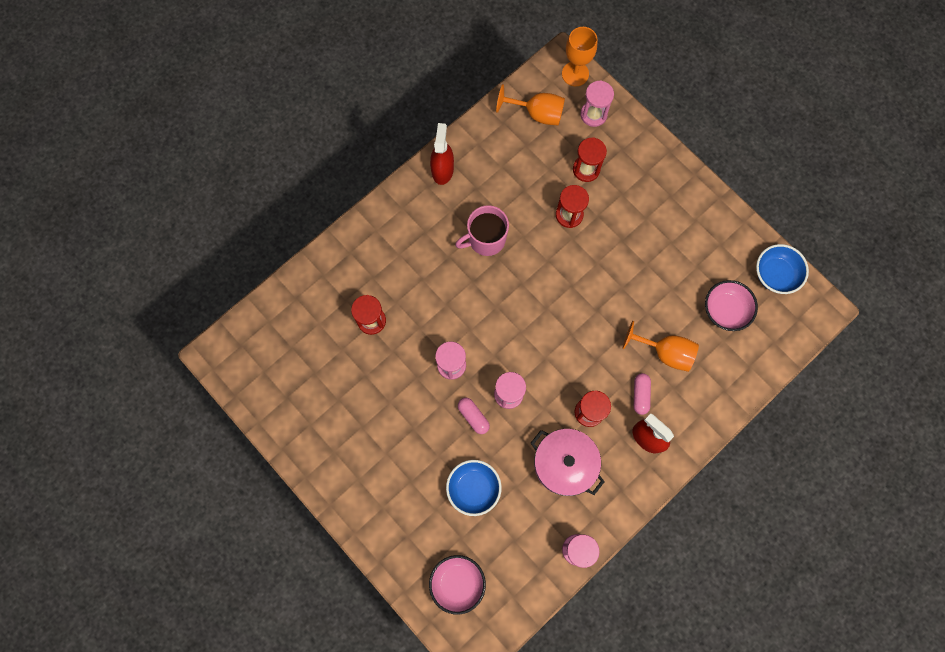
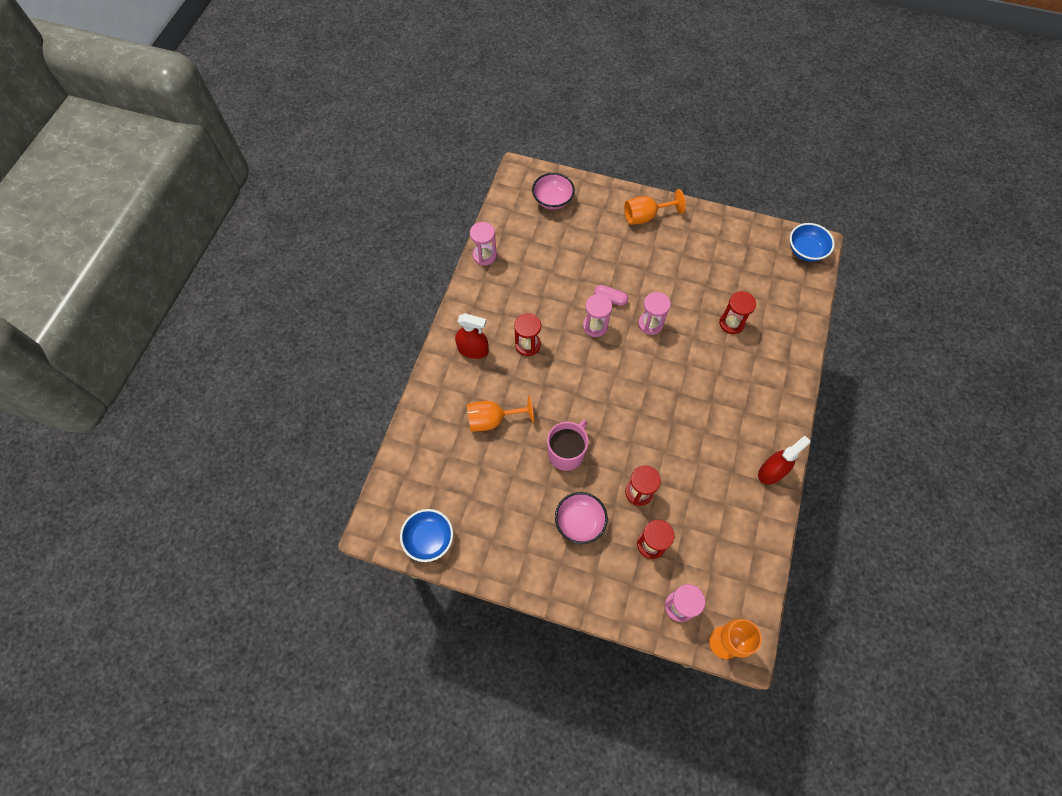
camera: 150 degrees right, 10 degrees down
red spray bottle [430,123,454,185] -> red spray bottle turned 105 degrees counterclockwise [758,435,810,485]
blue bowl [446,460,502,516] -> blue bowl moved to [790,223,835,262]
pink mug [455,205,509,256] -> pink mug moved to [547,420,588,471]
orange goblet [496,84,565,126] -> orange goblet moved to [624,189,686,225]
pink pot [531,429,605,496] -> none
pink capsule [634,373,651,415] -> none
pink bowl [705,280,758,331] -> pink bowl moved to [555,492,608,544]

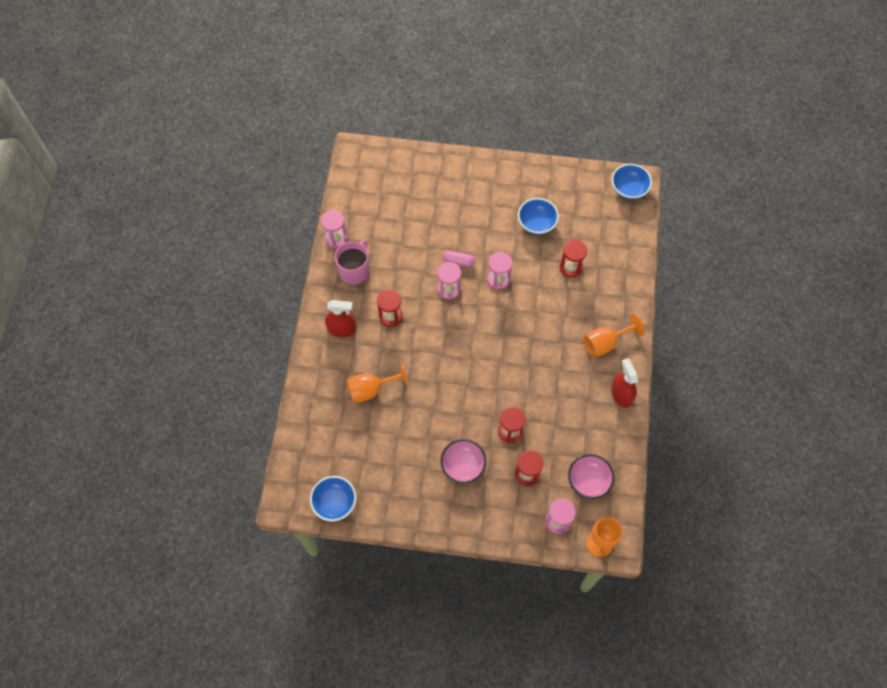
camera: 10 degrees left, 0 degrees up
pink bowl [532,173,575,210] -> pink bowl moved to [568,454,614,499]
pink mug [547,420,588,471] -> pink mug moved to [335,239,369,285]
orange goblet [624,189,686,225] -> orange goblet moved to [584,314,645,357]
red spray bottle [758,435,810,485] -> red spray bottle turned 60 degrees counterclockwise [611,358,638,408]
none -> blue bowl [518,198,559,235]

